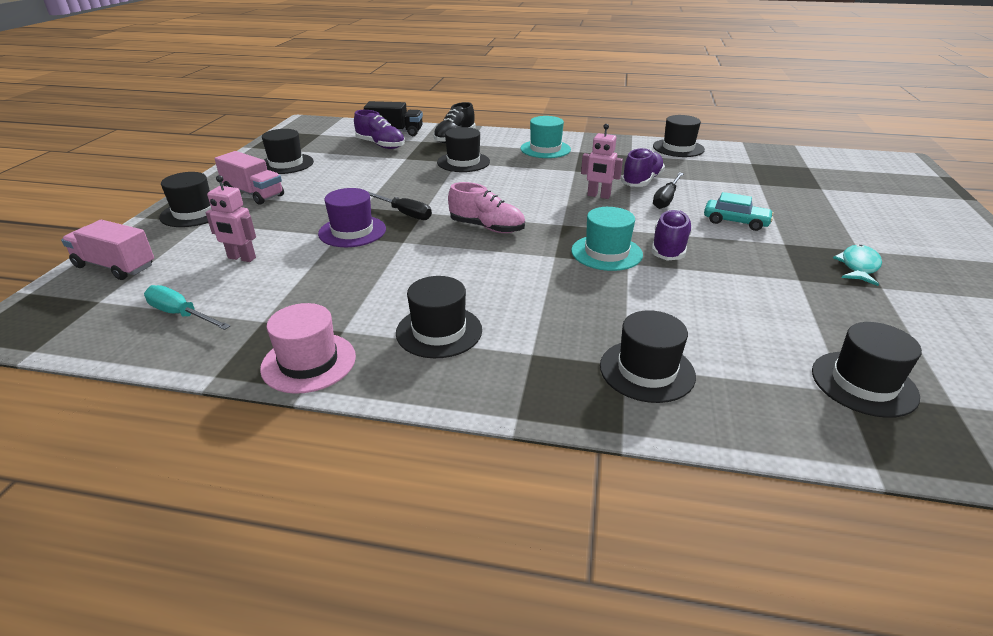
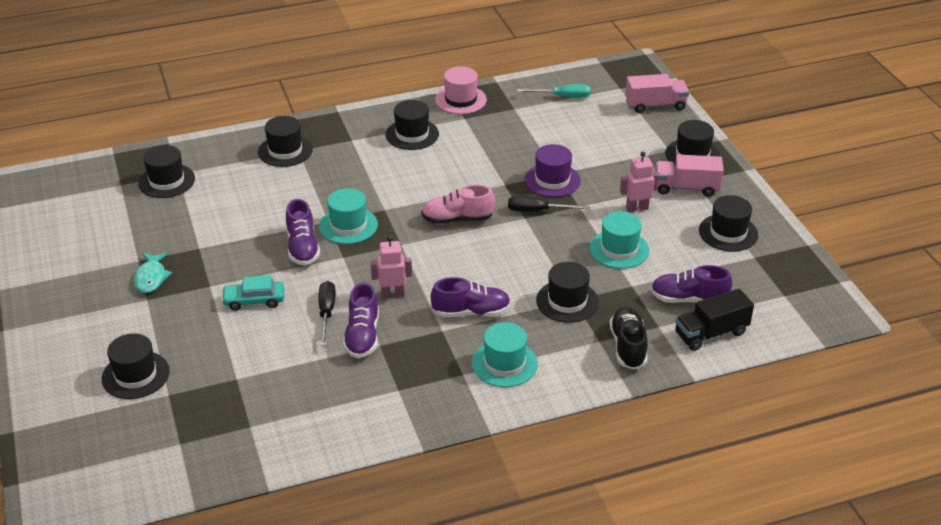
camera: 150 degrees right, 5 degrees up
pink robot [206,175,256,262] -> pink robot moved to [620,151,659,212]
black hat [653,115,705,157] -> black hat moved to [102,333,170,399]
none -> purple shoe [431,277,511,317]
none -> turquoise hat [589,211,649,269]

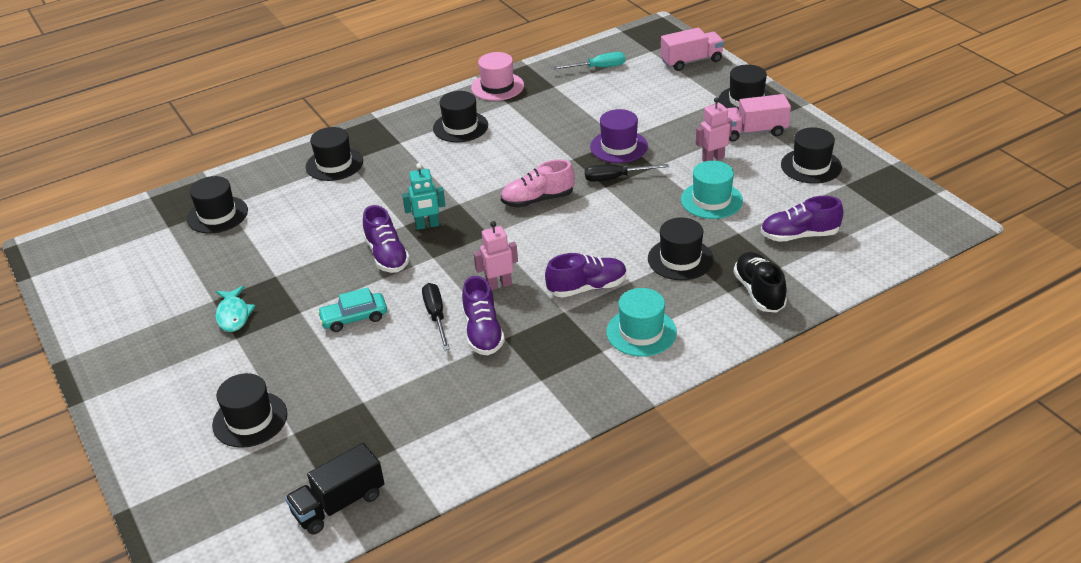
camera: 10 degrees left, 0 degrees up
turquoise hat [319,188,378,244] -> turquoise robot [402,163,446,230]
black truck [675,289,754,351] -> black truck moved to [285,443,385,535]

